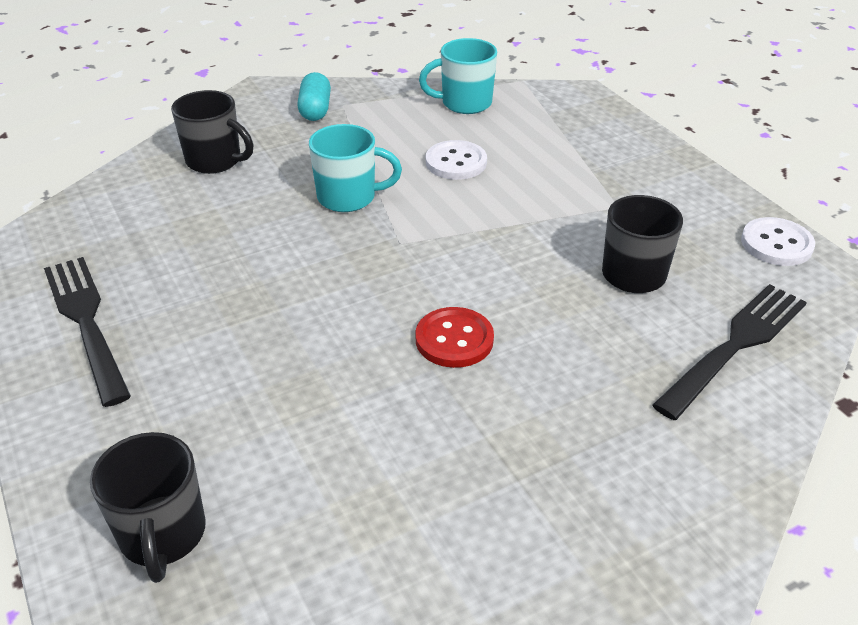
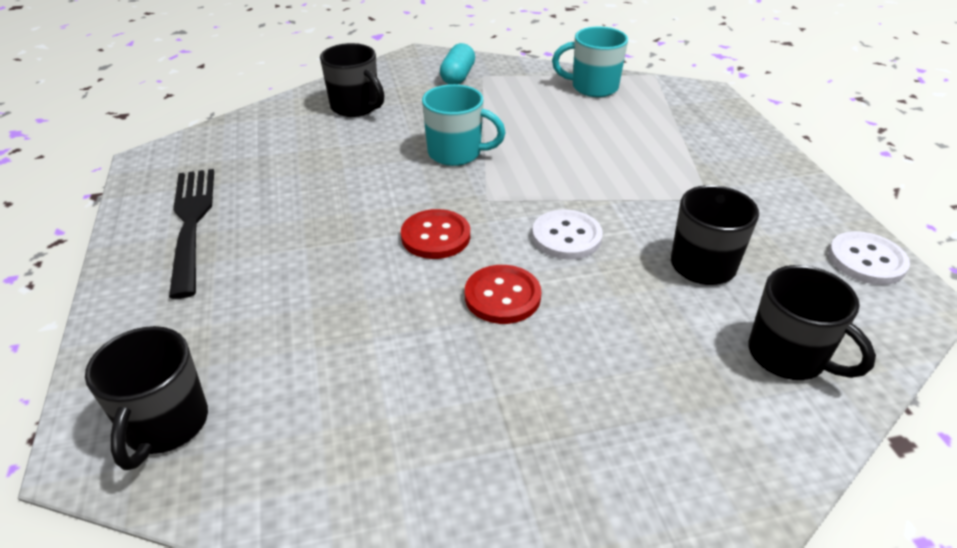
camera: 15 degrees right, 0 degrees up
white button [426,140,487,180] -> white button moved to [532,210,603,259]
black fork [652,284,807,420] -> black mug [749,265,876,380]
none -> red button [401,209,470,259]

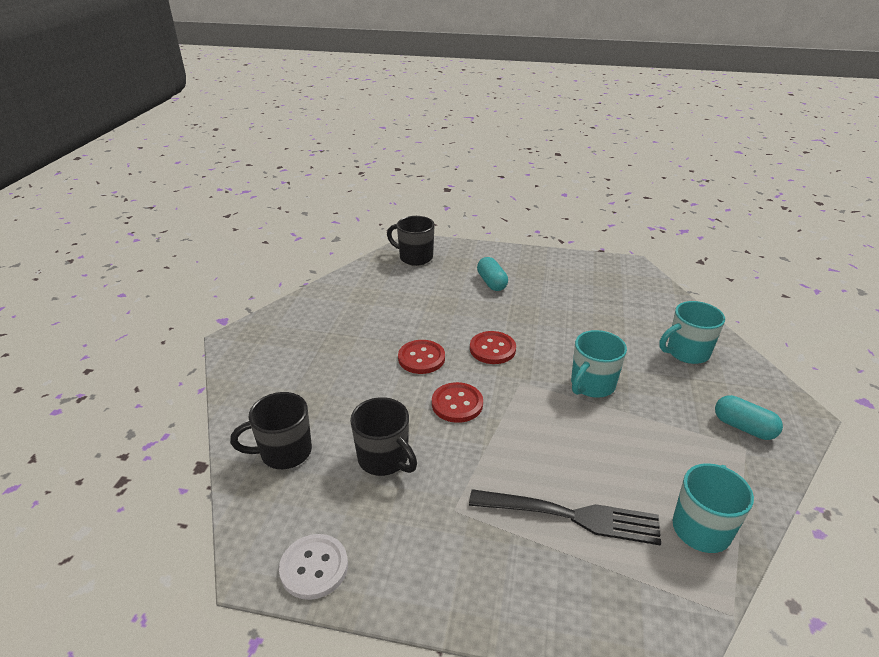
camera: 115 degrees right, 5 degrees down
black fork [169,169,214,299] -> black fork moved to [469,489,661,546]
black mug [320,43,384,117] -> turquoise mug [659,301,725,364]
white button [532,210,603,259] -> red button [432,382,483,423]
none -> turquoise capsule [477,257,508,291]

